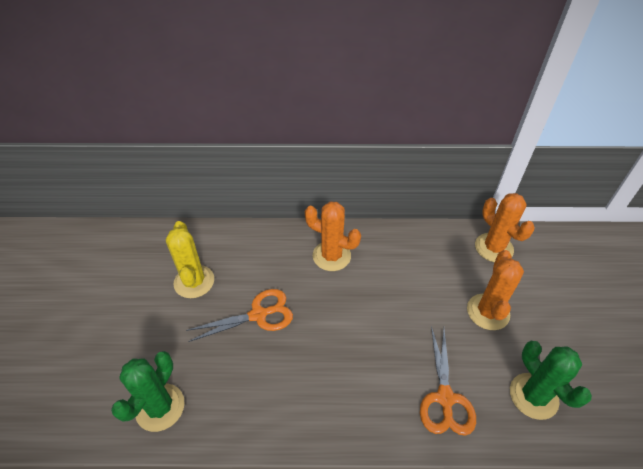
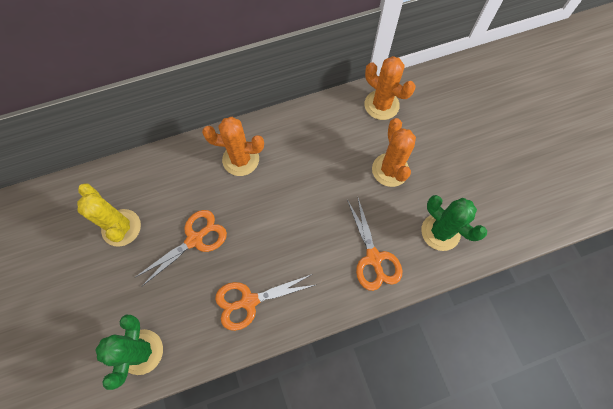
camera: 20 degrees left, 20 degrees up
none -> orange scissors [215,274,315,331]

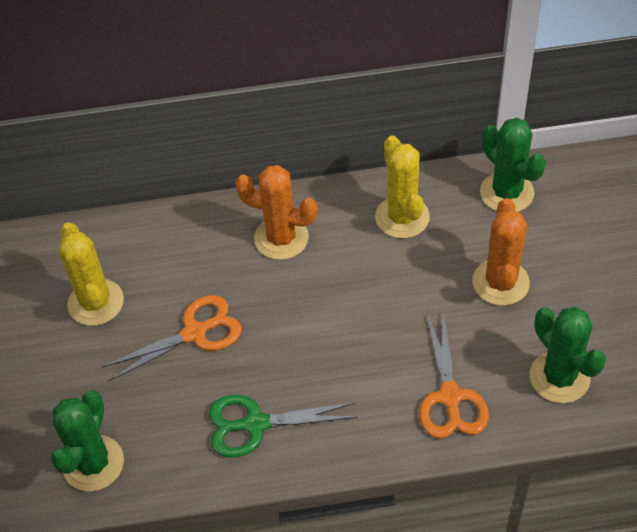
camera: 15 degrees right, 15 degrees down
orange scissors [215,274,315,331] -> green scissors [209,395,358,457]
orange cactus [364,56,415,120] -> green cactus [480,118,546,212]
none -> yellow cactus [375,135,430,238]

